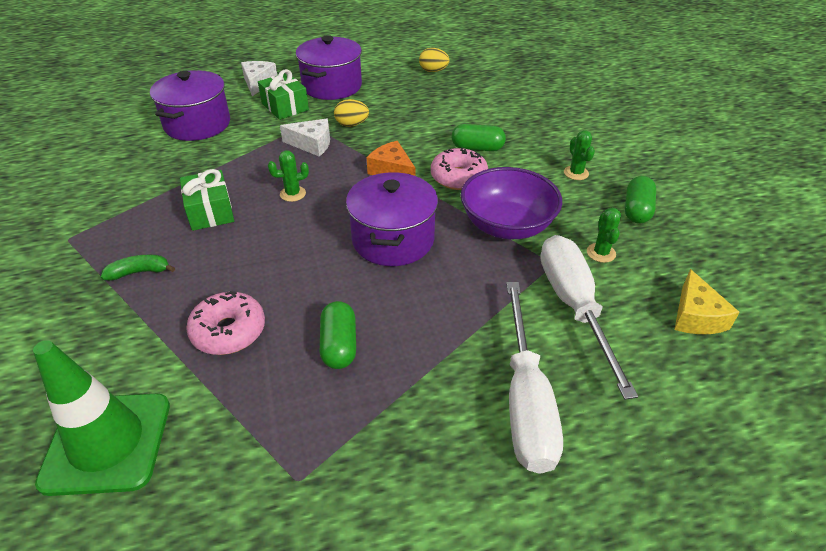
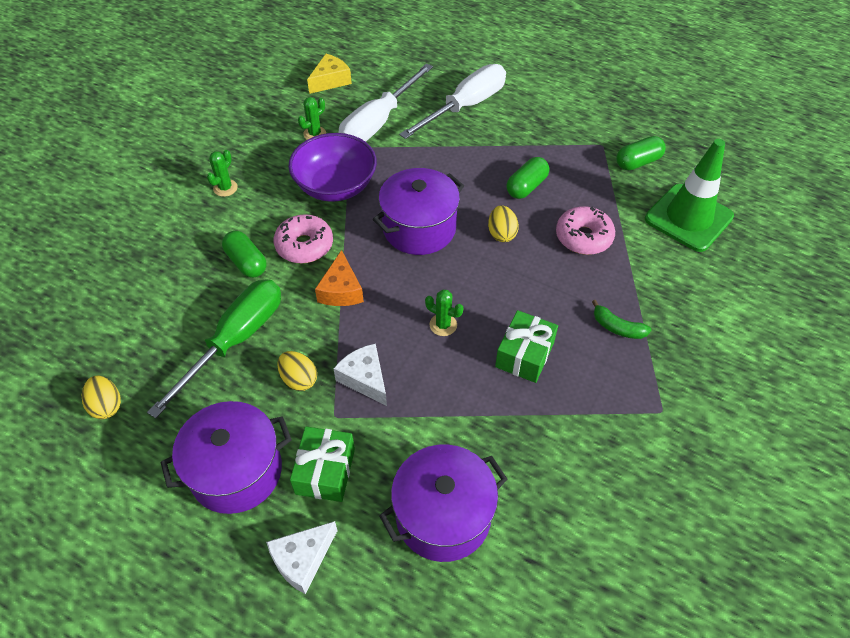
camera: 135 degrees left, 10 degrees up
green capsule [625,176,656,224] -> green capsule moved to [616,136,666,170]
none -> green screwdriver [147,279,281,418]
none -> yellow egg [488,205,519,242]

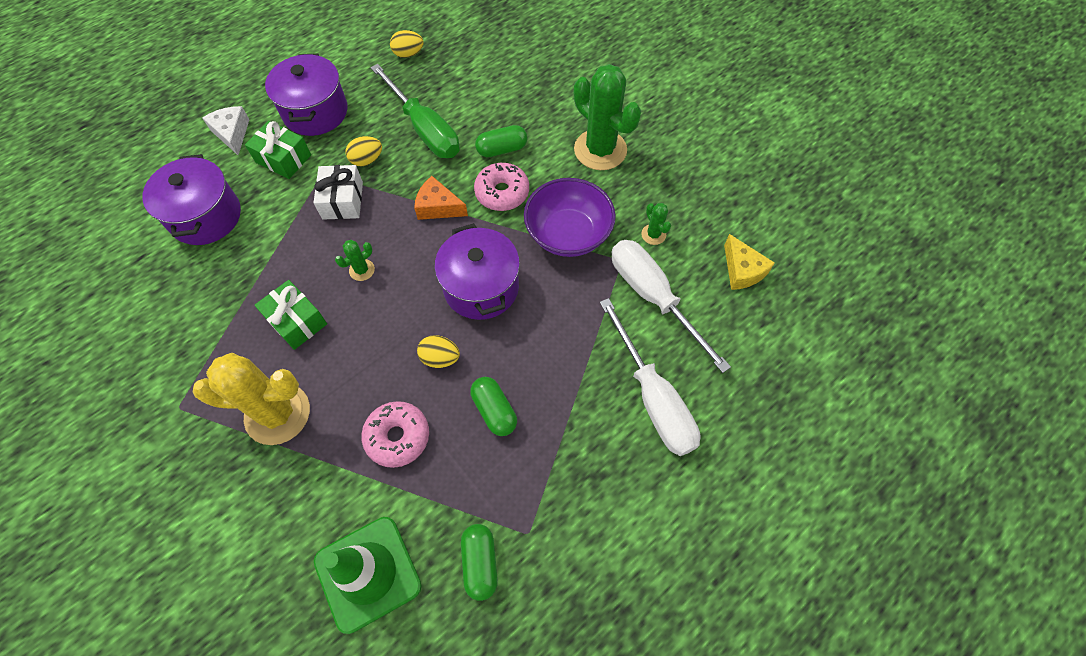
camera: 110 degrees right, 10 degrees up
green cactus [207,150,238,197] -> green cactus [574,64,641,170], size x2.29
white cheese [334,343,387,406] -> white gift [313,165,363,220]
green banana [592,300,651,339] -> yellow cactus [193,353,310,445]

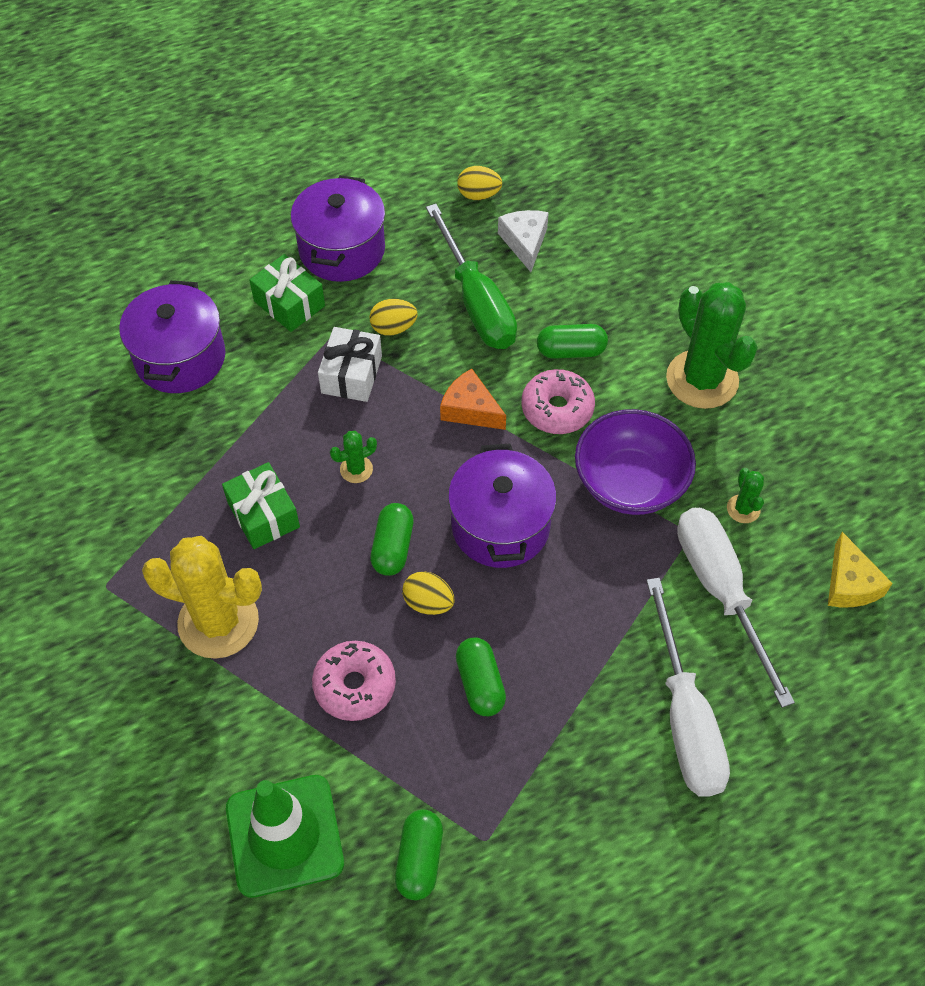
camera: 15 degrees right, 5 degrees down
white cheese [202,106,250,155] -> white cheese moved to [498,210,549,272]
none -> green capsule [370,503,414,576]

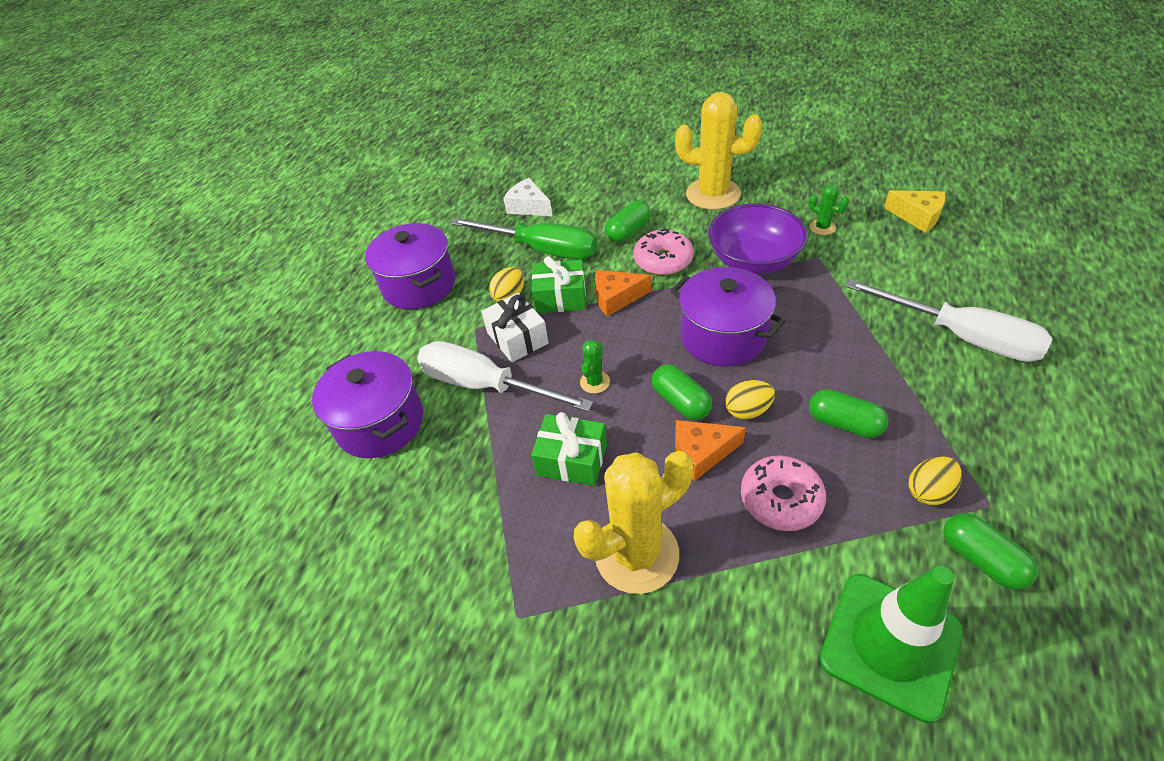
camera: 40 degrees left, 10 degrees down
green gift [249,254,325,332] -> green gift moved to [532,256,586,313]
yellow egg [457,166,502,200] -> yellow egg moved to [908,456,962,505]
green cactus [666,282,758,409] -> yellow cactus [675,92,763,210]
white screwdriver [677,508,795,708] -> white screwdriver moved to [417,341,593,412]
none -> orange cheese [675,420,746,481]

